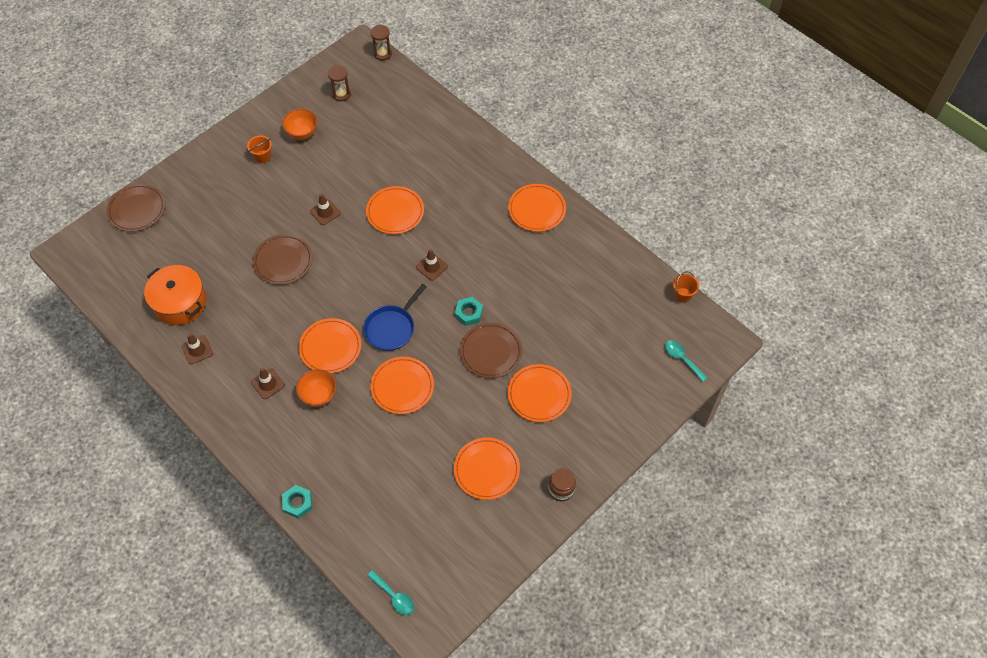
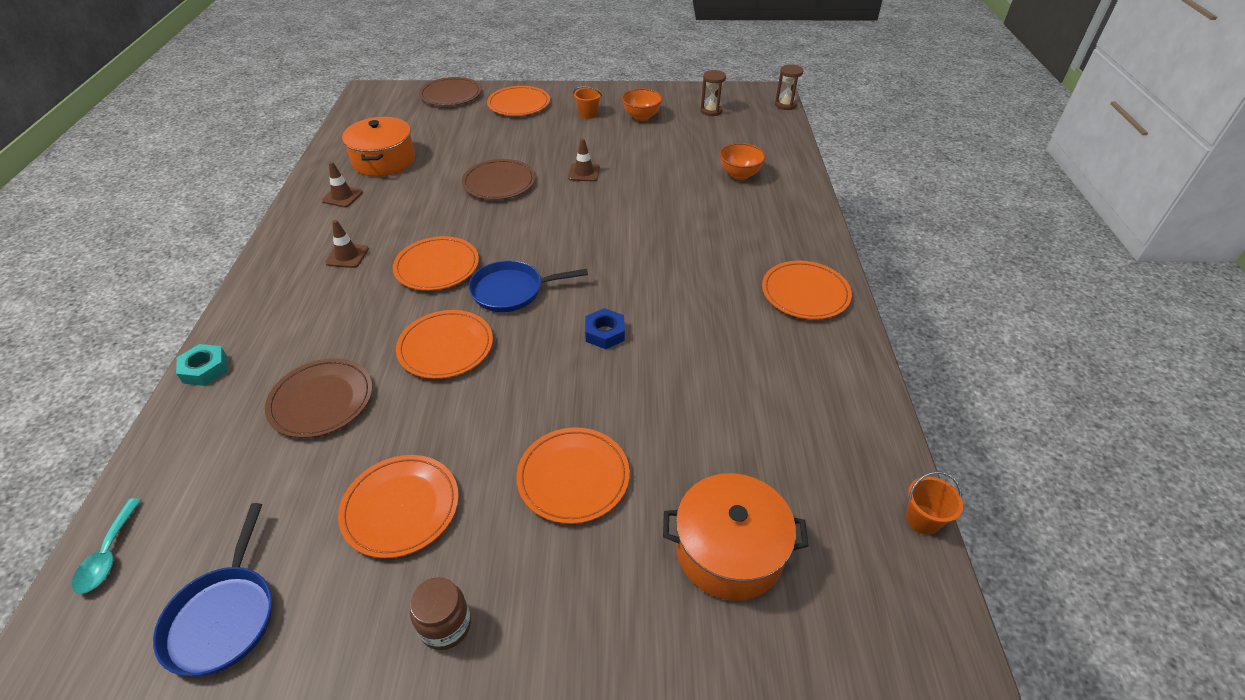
camera: 45 degrees right, 15 degrees down
orange bowl [296,369,337,407] -> orange bowl moved to [719,143,766,180]
orange plate [366,186,424,234] -> orange plate moved to [487,86,550,116]
brown traffic cone [416,249,448,281] -> none
turquoise nut [455,297,483,326] -> blue nut [585,308,625,349]
brown plate [460,323,522,378] -> brown plate moved to [265,358,373,438]
turquoise spoon [665,340,708,382] -> none
none -> blue pan [153,503,272,676]
none -> orange pot [663,473,808,601]

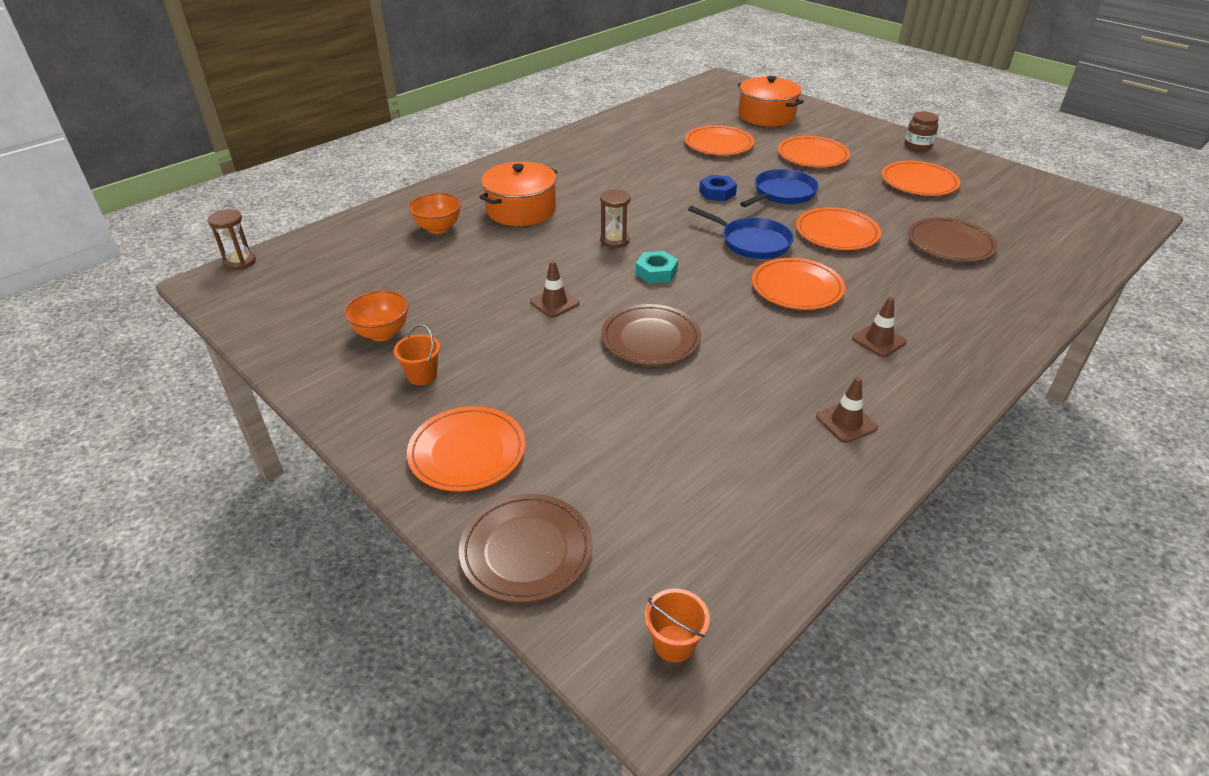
camera: 135 degrees left, 5 degrees down
turquoise spoon [72,498,141,594] -> none
blue pan [153,503,272,676] -> blue pan moved to [740,169,819,207]
turquoise nut [176,344,227,386] -> turquoise nut moved to [636,251,678,284]
orange pot [342,117,415,176] -> orange pot moved to [479,161,558,226]
brown hourglass [700,70,726,116] -> brown hourglass moved to [600,189,631,248]
orange plate [762,261,852,320] -> orange plate moved to [685,125,754,155]
orange bucket [906,471,963,535] -> orange bucket moved to [645,589,710,662]

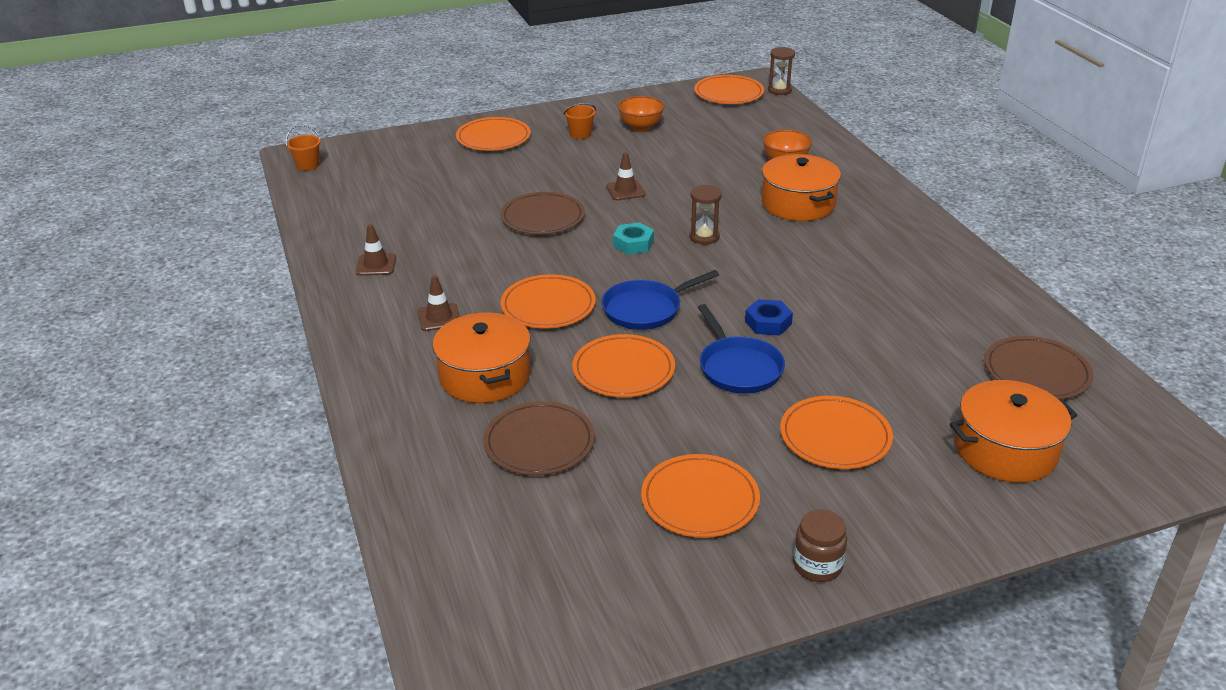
camera: 115 degrees right, 5 degrees down
brown plate [459,494,592,603] -> brown plate moved to [985,336,1093,399]
orange plate [685,125,754,155] -> orange plate moved to [694,75,764,104]
none -> orange pot [432,312,530,403]

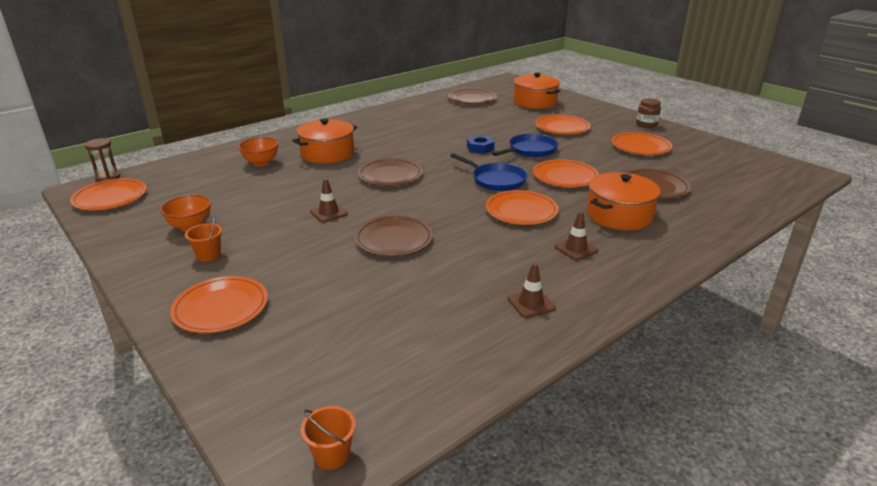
camera: 110 degrees left, 5 degrees down
turquoise nut [613,222,654,254] -> none
brown hourglass [689,185,722,245] -> brown plate [358,158,423,186]

